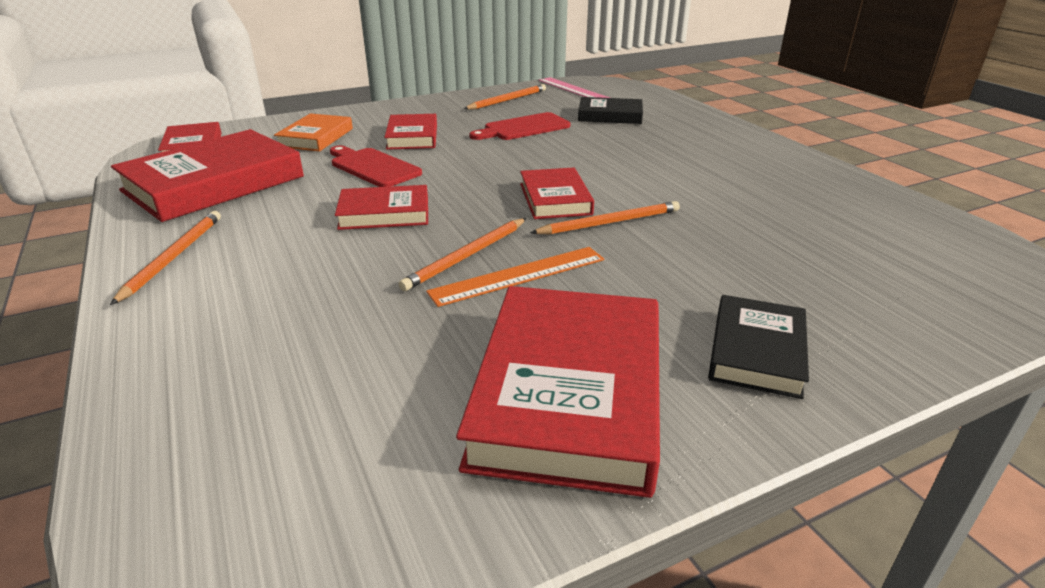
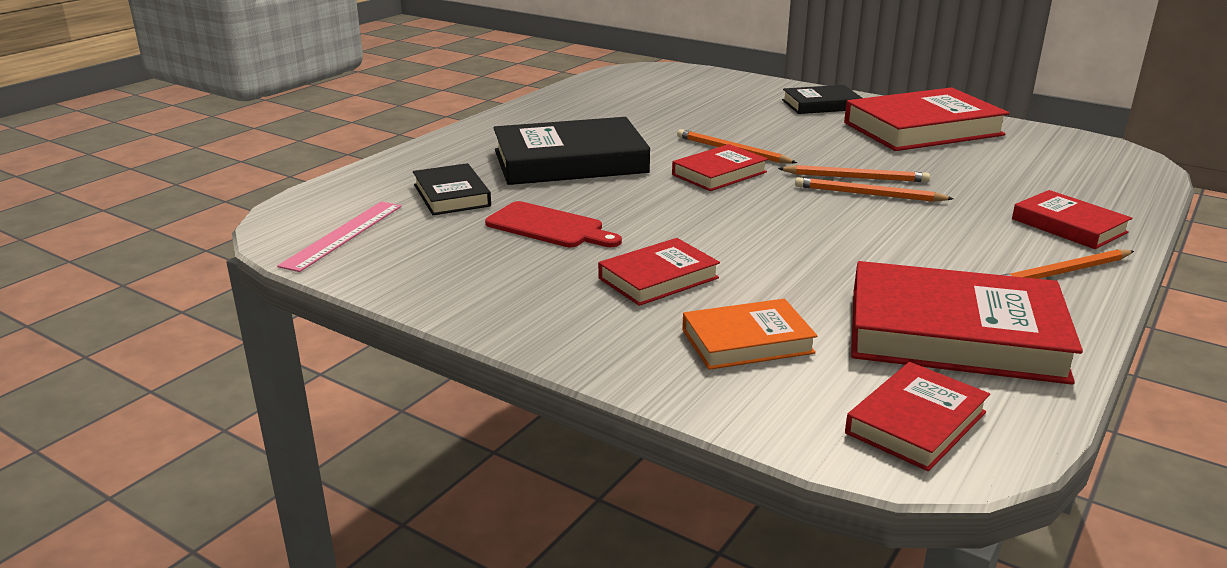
camera: 120 degrees left, 5 degrees down
red cutting board [330,145,422,187] -> none
red book [335,185,428,230] -> red book moved to [1012,190,1132,249]
orange ruler [426,247,604,307] -> none
orange pencil [464,84,546,109] -> orange pencil moved to [795,177,954,202]
none -> black book [493,117,650,185]

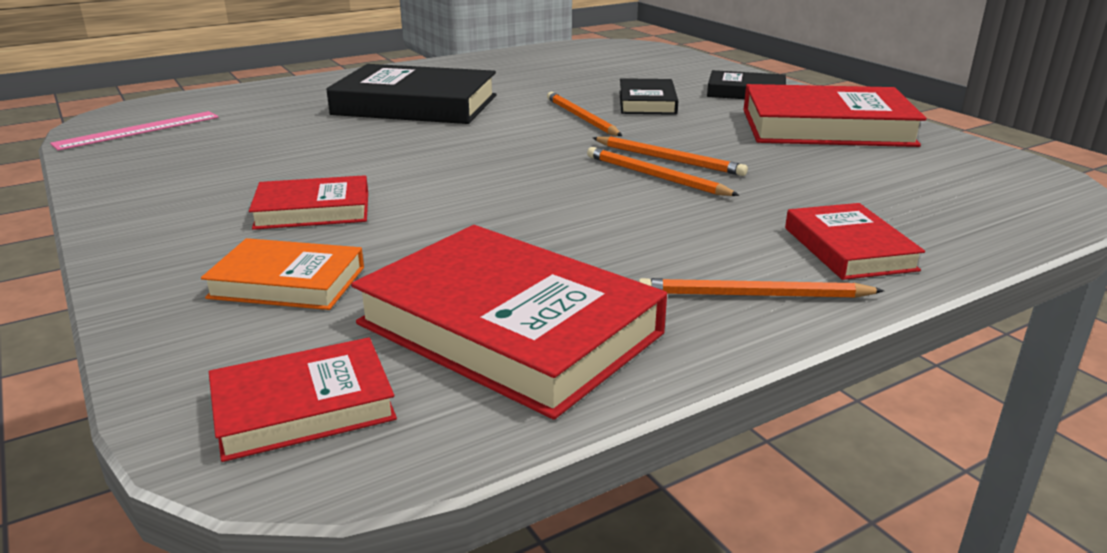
camera: 25 degrees right, 0 degrees up
black book [413,163,491,215] -> black book moved to [619,78,678,115]
red cutting board [485,201,622,247] -> none
red book [672,144,768,191] -> none

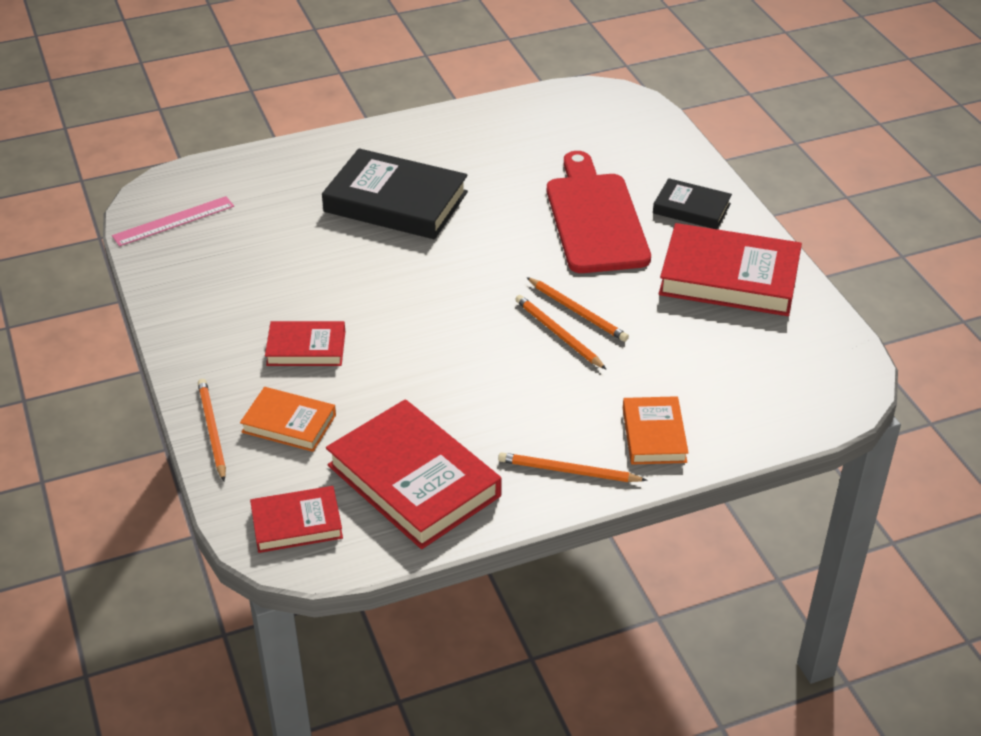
camera: 10 degrees right, 15 degrees up
orange pencil [547,92,622,136] -> orange pencil moved to [198,379,226,481]
black book [619,78,678,115] -> red cutting board [547,151,651,273]
red book [785,203,925,280] -> orange book [623,396,689,465]

